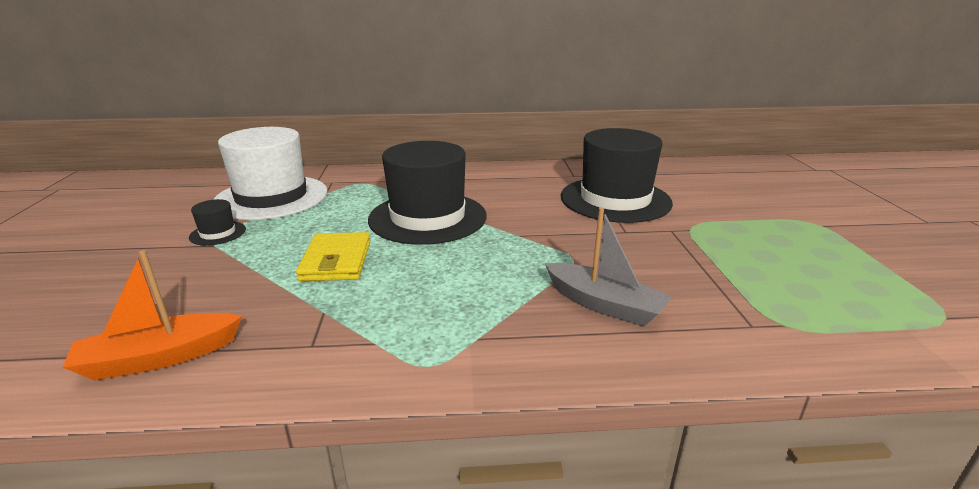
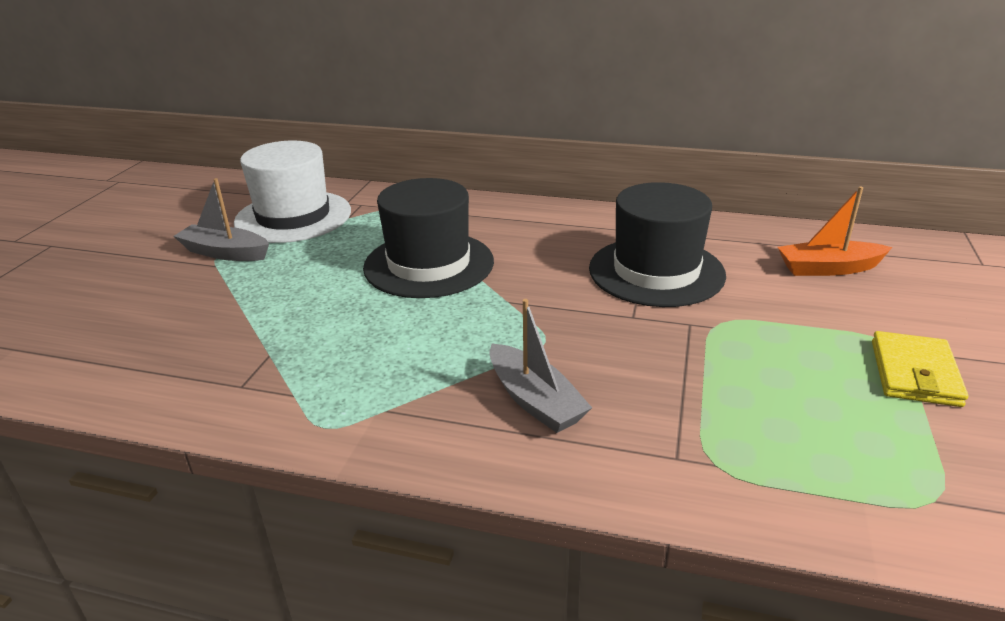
camera: 20 degrees right, 5 degrees up
orange boat [62,250,242,380] -> orange boat moved to [778,187,892,276]
black hat [189,199,246,246] -> grey boat [174,178,269,261]
yellow wallet [296,232,370,281] -> yellow wallet moved to [872,331,968,407]

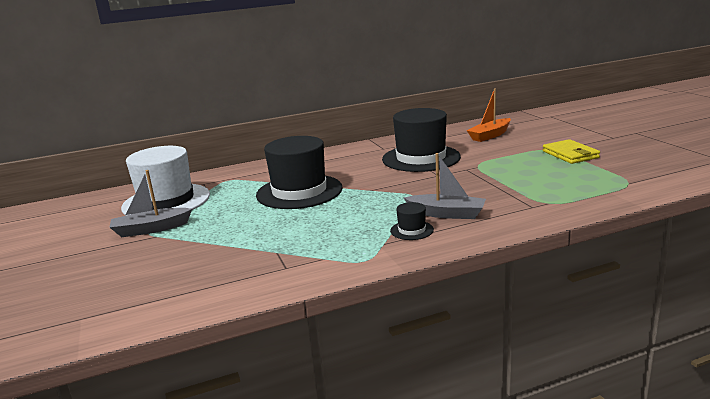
camera: 35 degrees left, 10 degrees down
none -> black hat [390,202,434,240]

